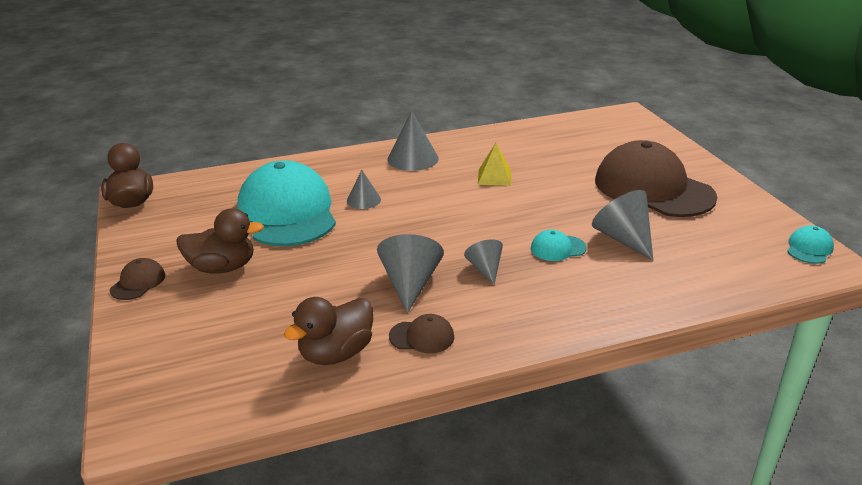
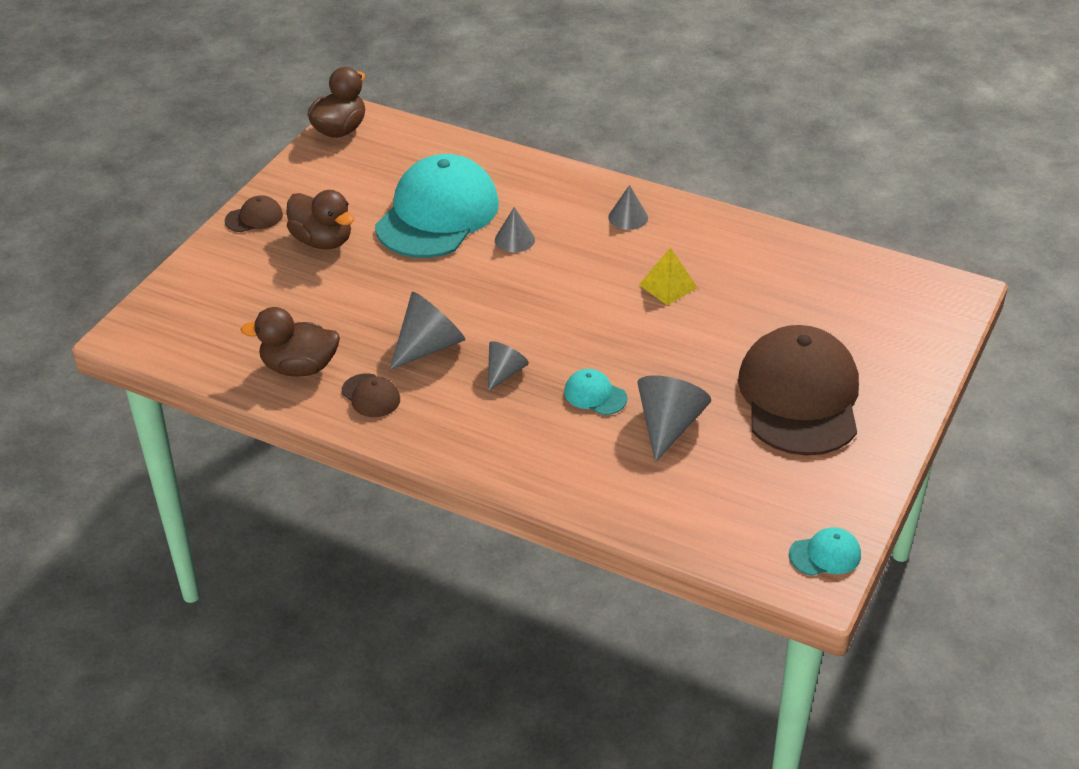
camera: 45 degrees right, 10 degrees up
grey cone [388,111,439,171] -> grey cone [608,185,648,230], size x0.61

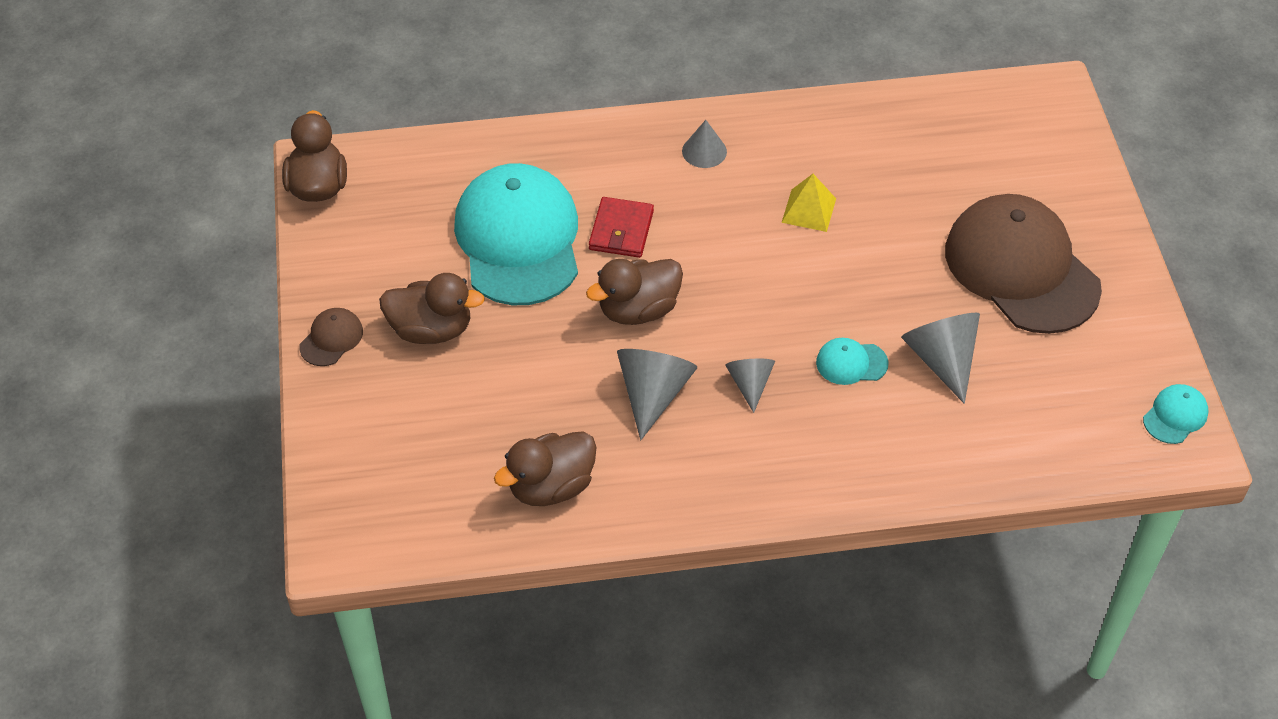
camera: 35 degrees left, 10 degrees up
brown cap [342,373,400,417] -> none
grey cone [495,207,535,252] -> red wallet [589,197,654,258]
none -> brown duck [586,259,683,325]

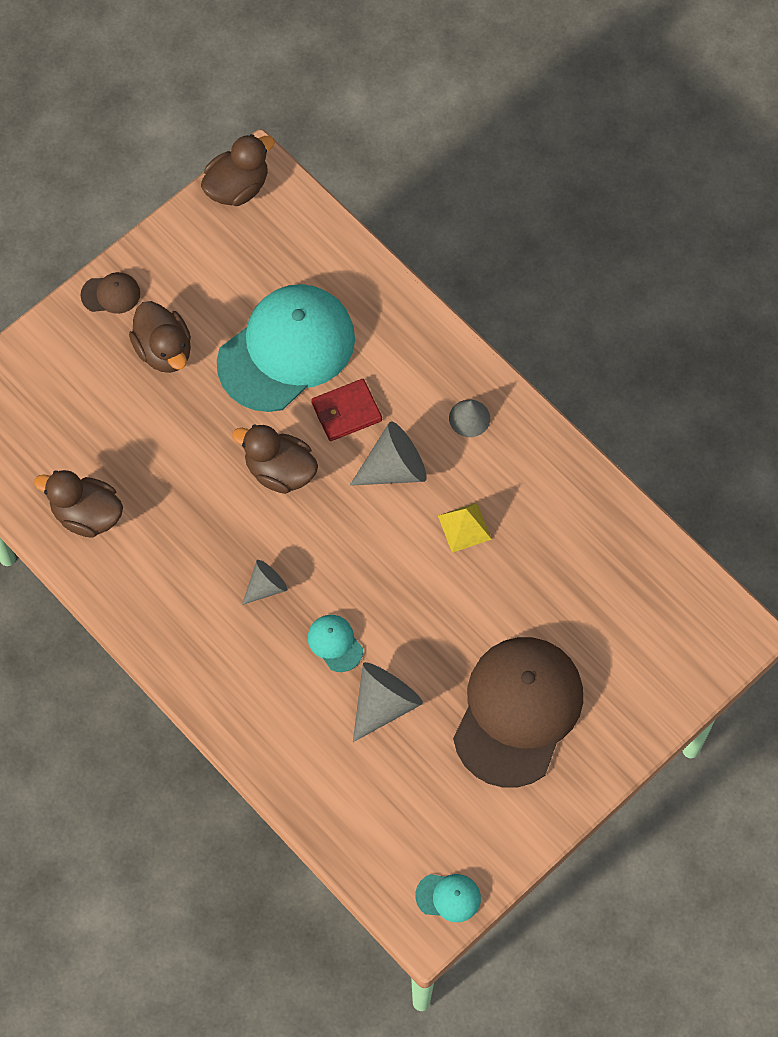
camera: 55 degrees right, 15 degrees up
grey cone [617,349,697,440] -> grey cone moved to [350,421,427,486]

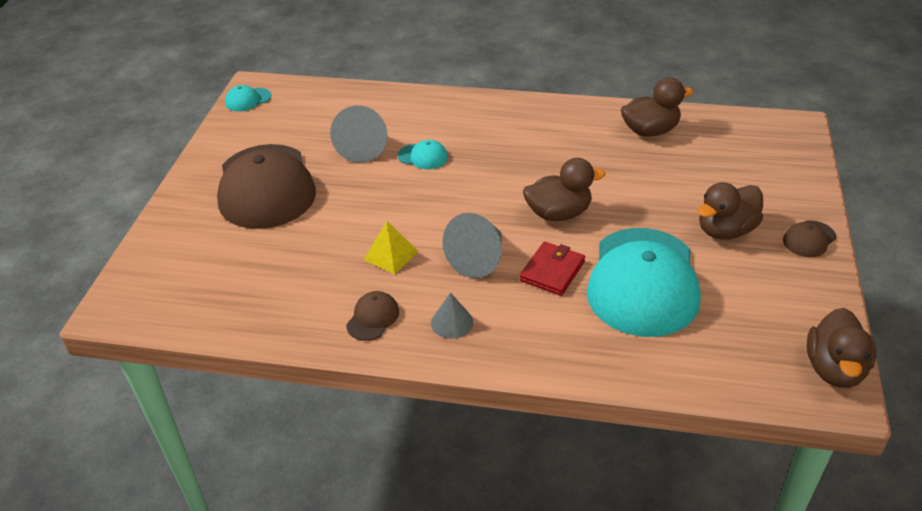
camera: 145 degrees right, 25 degrees down
brown duck [129,301,191,373] -> brown duck turned 60 degrees counterclockwise [698,182,763,240]
grey cone [242,560,287,605] -> none
none -> brown cap [346,291,399,341]

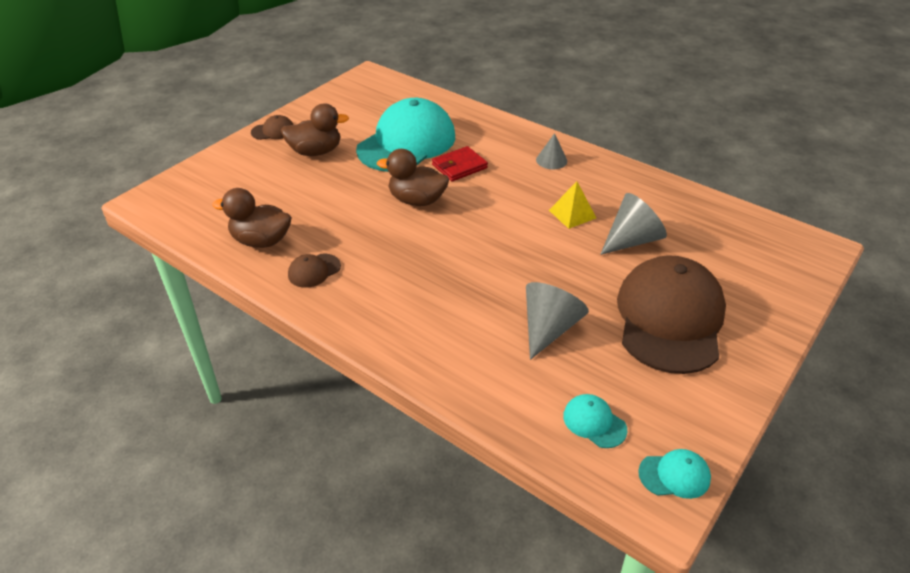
camera: 155 degrees left, 0 degrees up
brown cap [346,291,399,341] -> brown cap moved to [288,254,341,288]
turquoise cap [398,140,448,169] -> turquoise cap moved to [563,394,627,448]
grey cone [443,213,502,278] -> grey cone moved to [600,193,667,255]
brown duck [806,308,876,388] -> none

